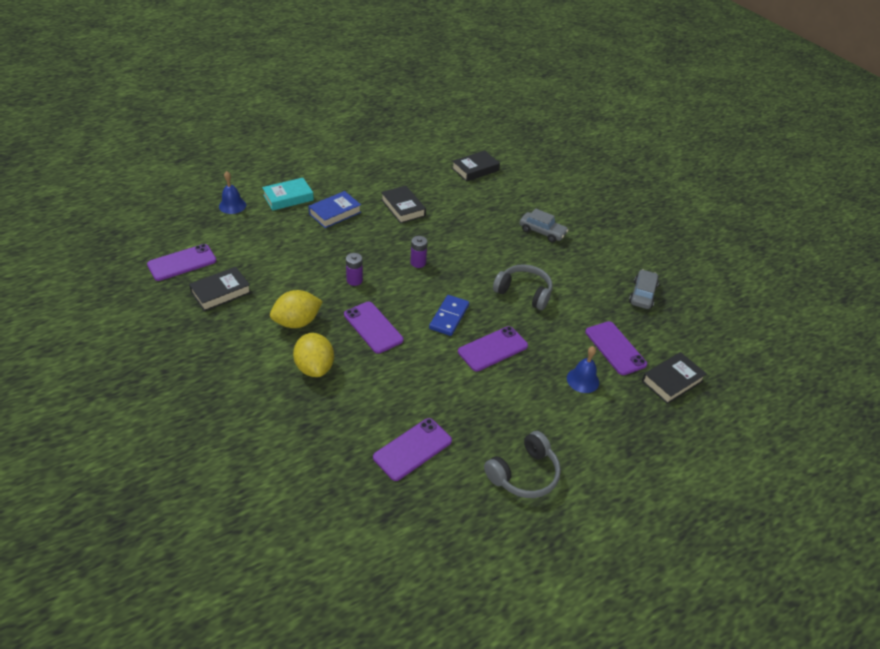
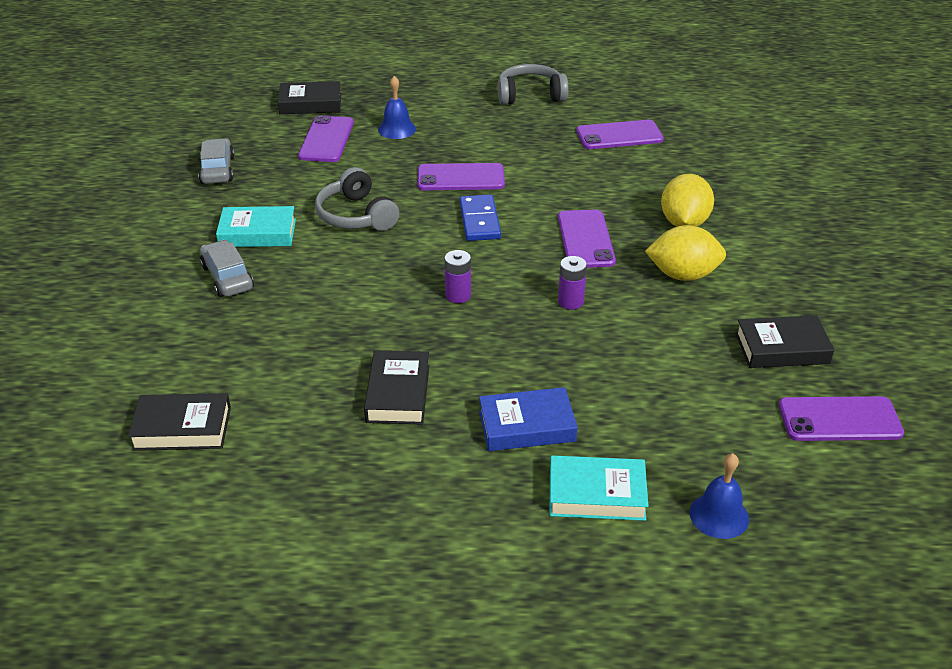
camera: 145 degrees left, 5 degrees down
blue domino [429,295,469,336] -> blue domino turned 60 degrees counterclockwise [459,194,501,241]
grey car [629,269,659,309] -> grey car turned 120 degrees clockwise [198,138,234,184]
none -> turquoise book [216,206,296,247]

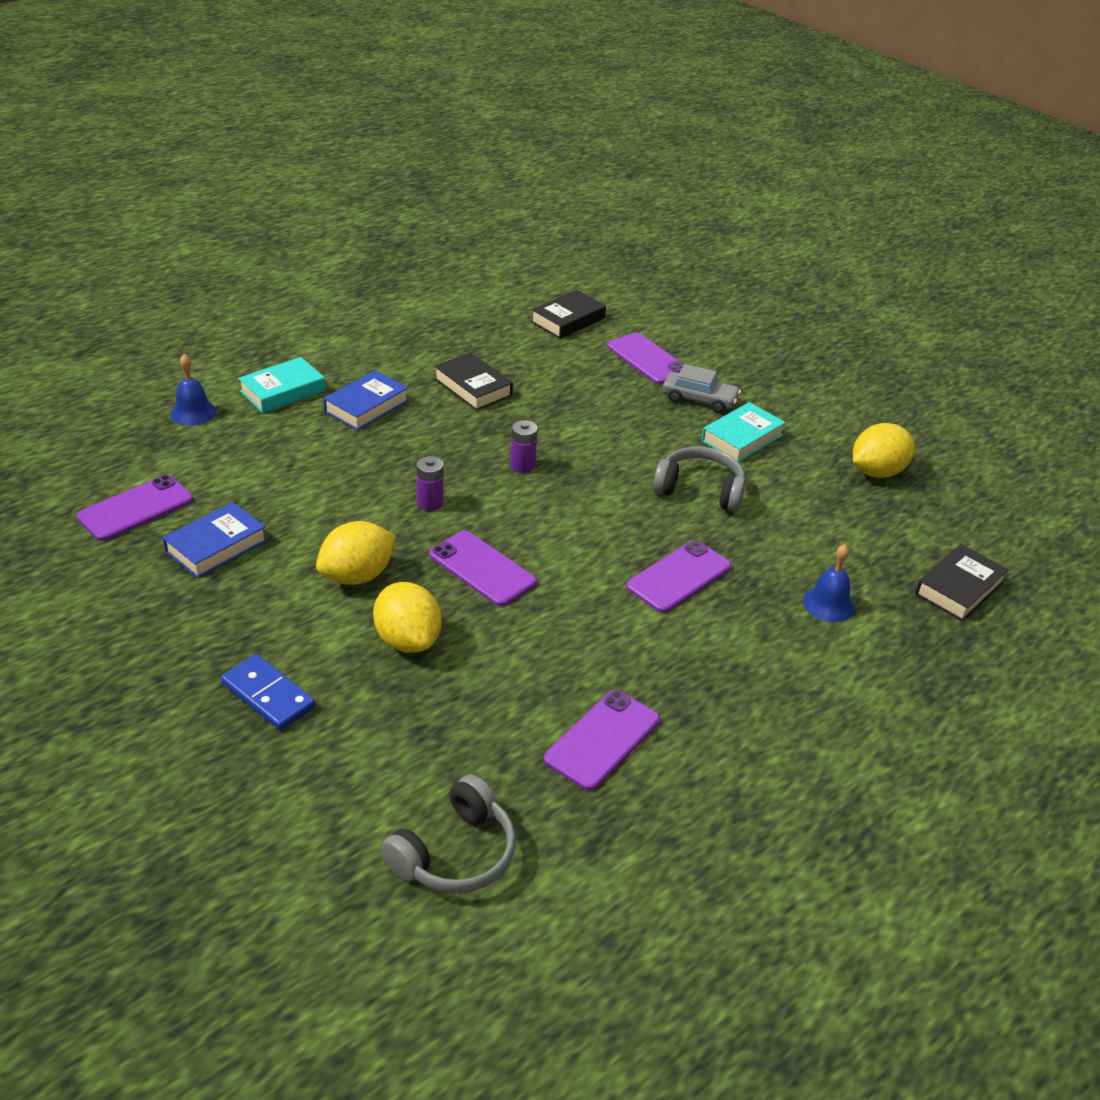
camera: 135 degrees right, 0 degrees up
grey car [198,138,234,184] -> yellow lemon [853,423,914,478]
purple phone [298,115,354,162] -> purple phone moved to [607,332,684,384]
blue domino [459,194,501,241] -> blue domino moved to [221,654,315,730]
grey headphones [498,64,569,105] -> grey headphones moved to [381,775,516,894]
black book [735,315,834,368] -> blue book [163,502,267,578]

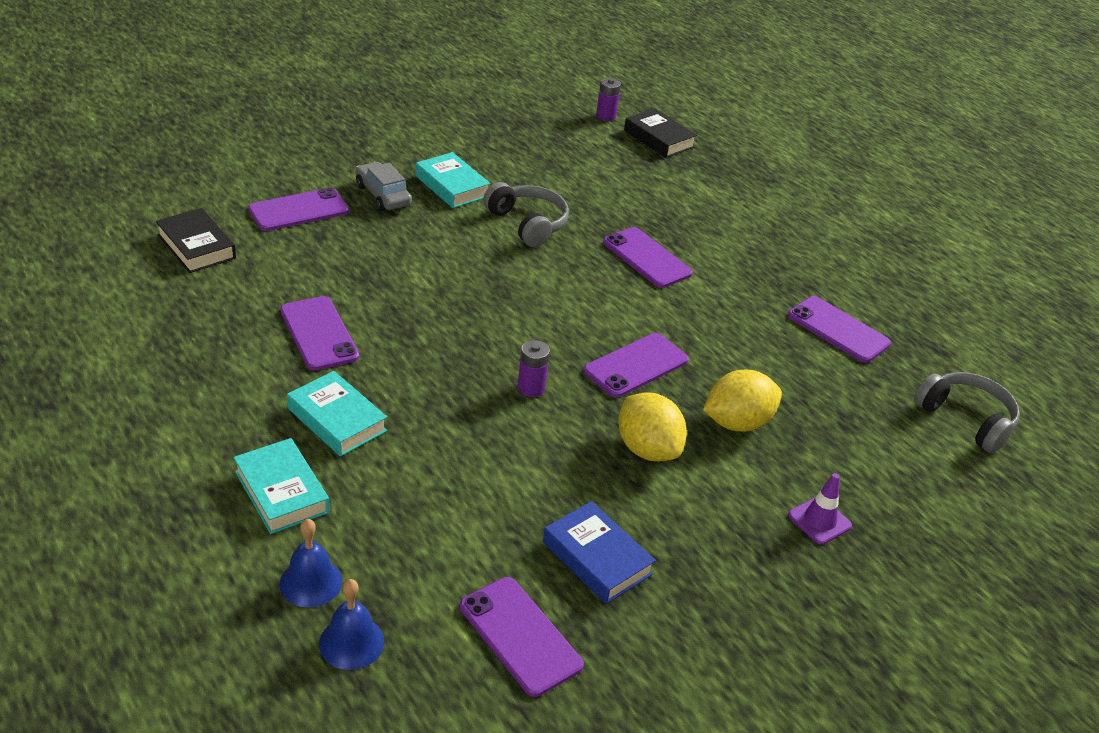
camera: 85 degrees left, 0 degrees up
blue domino [221,654,315,730] -> purple traffic cone [788,473,852,545]
blue book [323,370,409,430] -> turquoise book [287,371,387,456]
black book [434,352,513,411] -> purple phone [280,296,359,370]
purple battery [510,420,538,473] -> purple battery moved to [596,78,621,121]
grey headphones [653,447,746,511] -> grey headphones turned 120 degrees clockwise [483,182,569,247]
grey car [663,364,741,413] -> grey car turned 60 degrees counterclockwise [355,162,412,211]
blue bell [803,544,855,622] -> blue bell moved to [319,579,384,670]
yellow lemon [853,423,914,478] -> none

